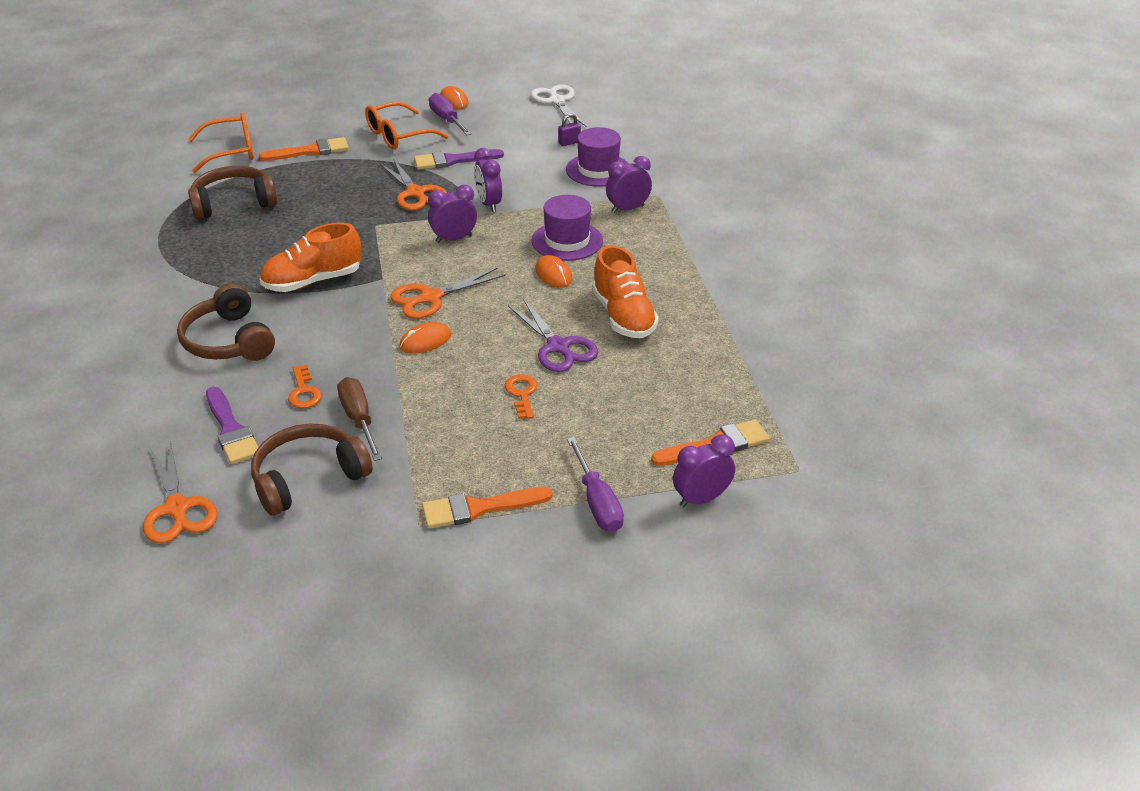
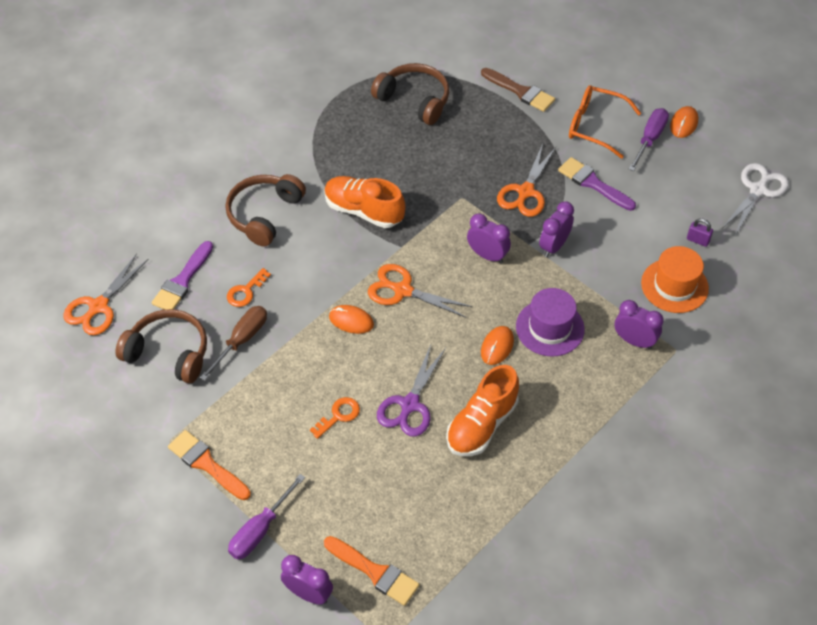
camera: 55 degrees right, 15 degrees up
orange glasses [188,113,254,173] -> none
orange brush [259,137,349,161] -> brown brush [481,68,555,112]
purple hat [566,127,629,187] -> orange hat [641,246,709,313]

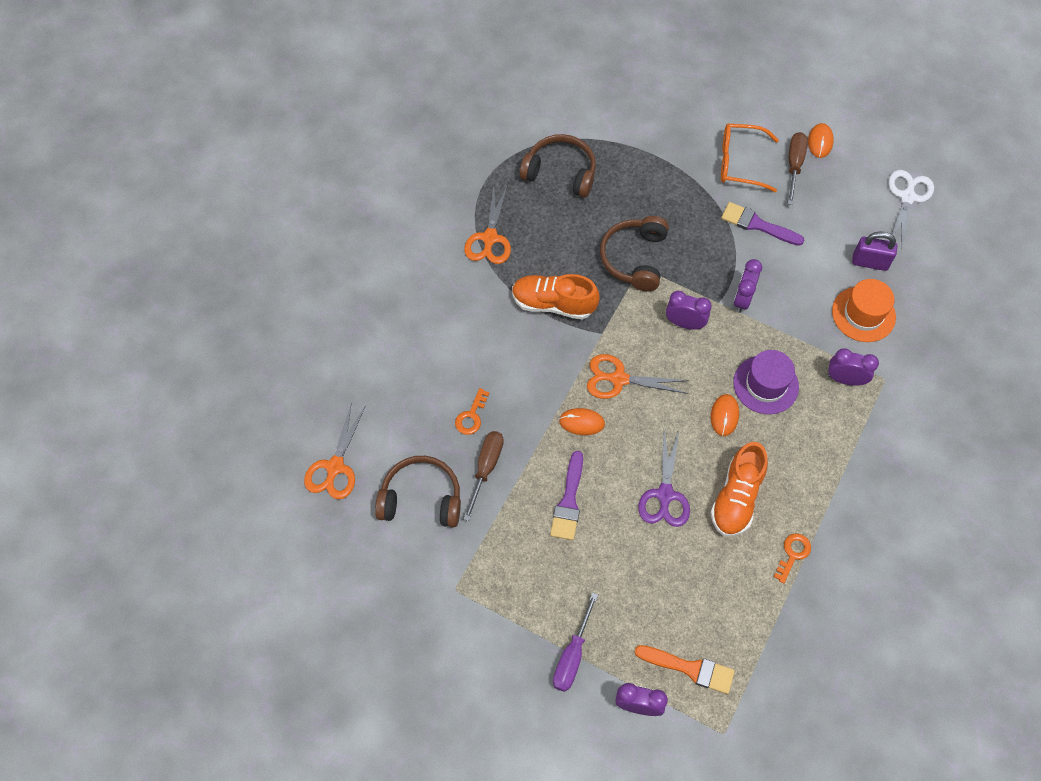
camera: 15 degrees left, 10 degrees up
purple brush [152,241,213,310] -> purple brush moved to [550,451,583,540]
orange brush [168,430,251,500] -> none
brown headphones [225,174,306,246] -> brown headphones moved to [600,216,669,291]
orange key [310,397,360,439] -> orange key moved to [774,534,811,584]
brown brush [481,68,555,112] -> none
orange scissors [497,144,556,217] -> orange scissors moved to [464,184,511,264]
purple screwdriver [629,108,669,171] -> brown screwdriver [787,132,808,205]
purple padlock [687,218,713,247] -> purple padlock [852,232,897,271], size x1.71

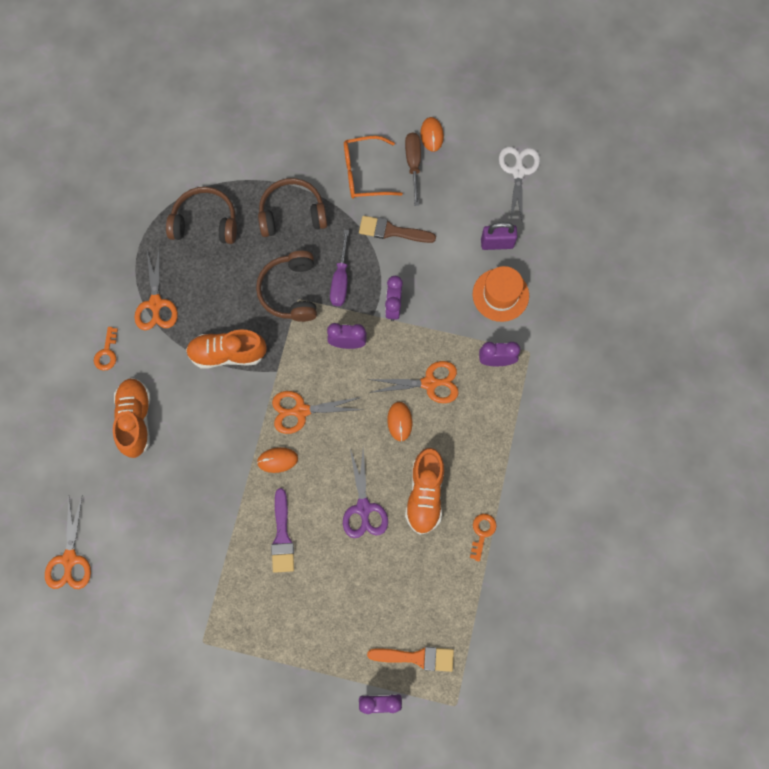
camera: 15 degrees left, 10 degrees up
brown headphones [375,456,461,528] -> brown headphones moved to [258,178,327,237]
orange key [455,388,489,435] -> orange key moved to [94,327,118,371]
brown screwdriver [463,431,504,521] -> none
purple screwdriver [553,592,598,692] -> purple screwdriver moved to [330,230,349,306]
purple brush [721,202,804,246] -> brown brush [359,216,436,243]
purple hat [733,350,799,414] -> orange scissors [368,361,459,403]
none -> orange shoe [113,378,150,458]

